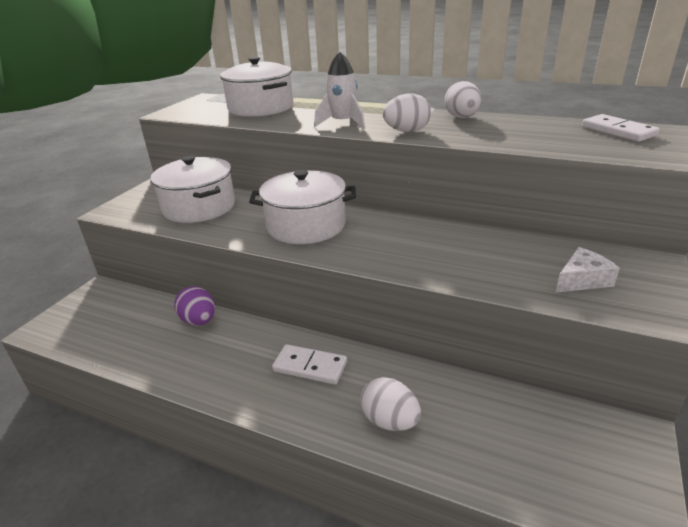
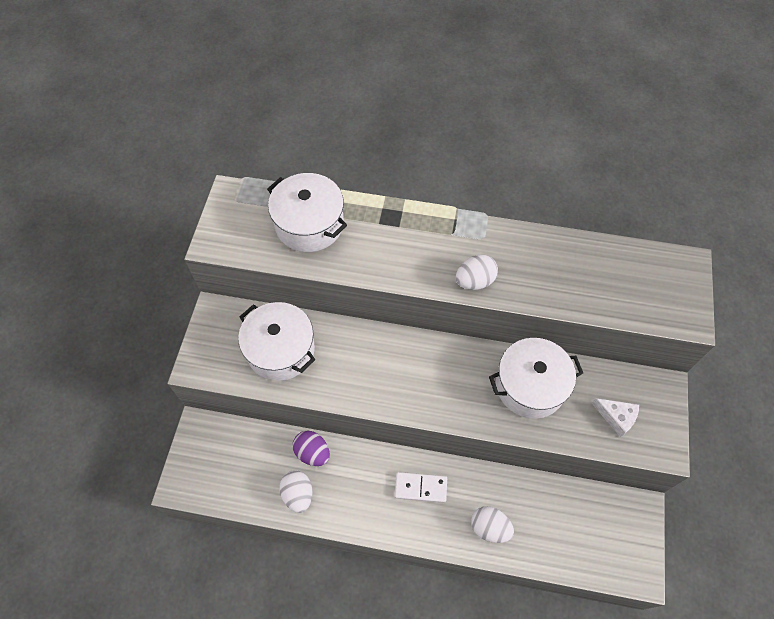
camera: 15 degrees left, 30 degrees up
white pot [249,170,356,244] -> white pot moved to [489,338,583,419]
white rocket [314,51,365,129] -> none
white egg [445,81,482,118] -> white egg moved to [279,470,312,513]
white cheese [556,247,620,292] -> white cheese turned 75 degrees clockwise [591,398,639,437]
white domino [582,114,660,142] -> none

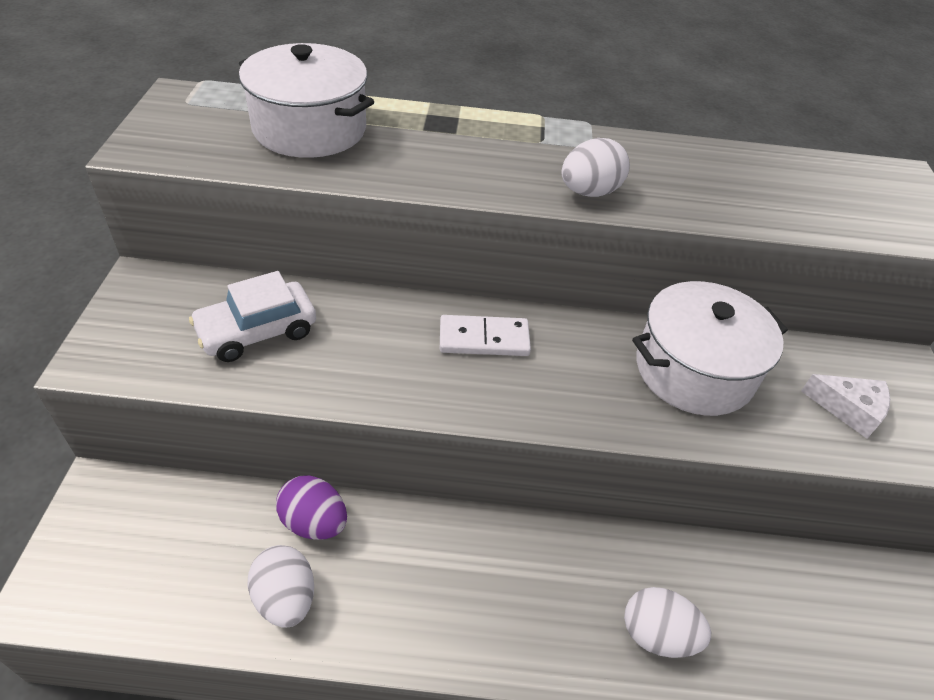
camera: 10 degrees left, 15 degrees down
white pot [238,302,315,381] -> white car [189,271,316,362]
white domino [394,472,447,503] -> white domino moved to [440,315,531,356]

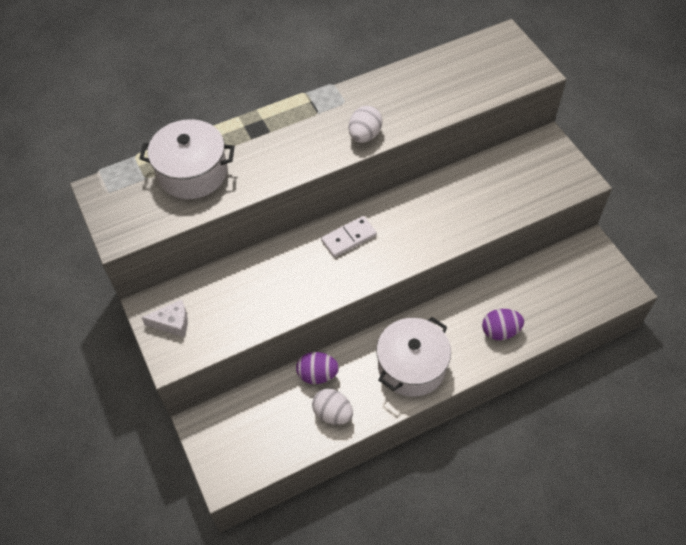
camera: 25 degrees left, 10 degrees up
white car [189,271,316,362] -> none
white egg [624,587,711,658] -> purple egg [482,309,524,340]
white pot [632,281,788,416] -> white pot moved to [376,317,451,397]
white cheese [801,374,890,439] -> white cheese moved to [141,300,188,337]

